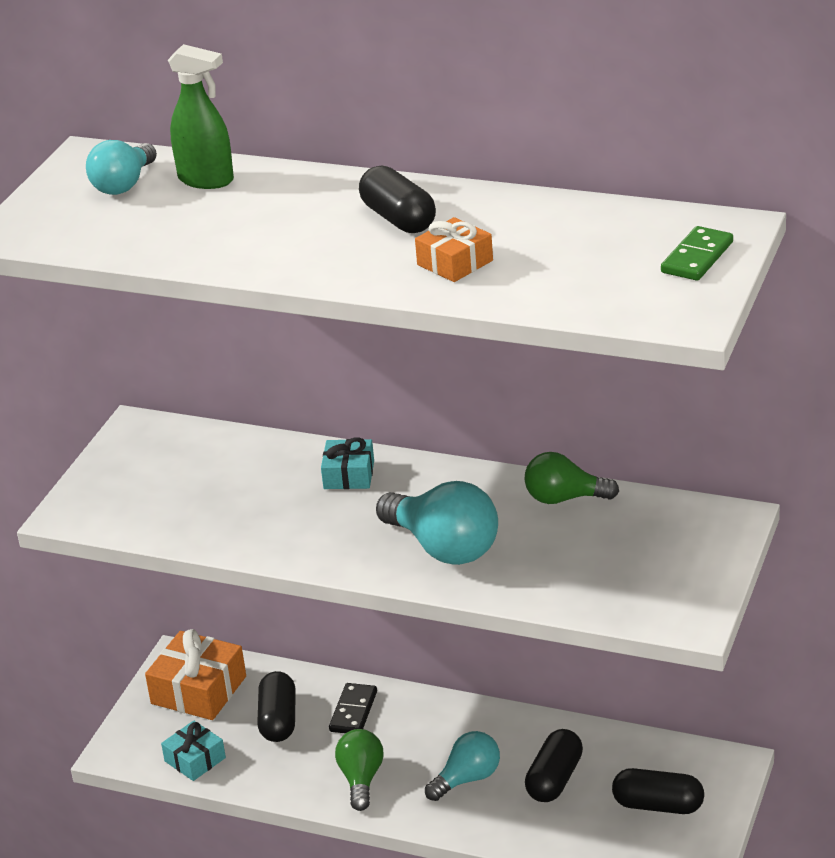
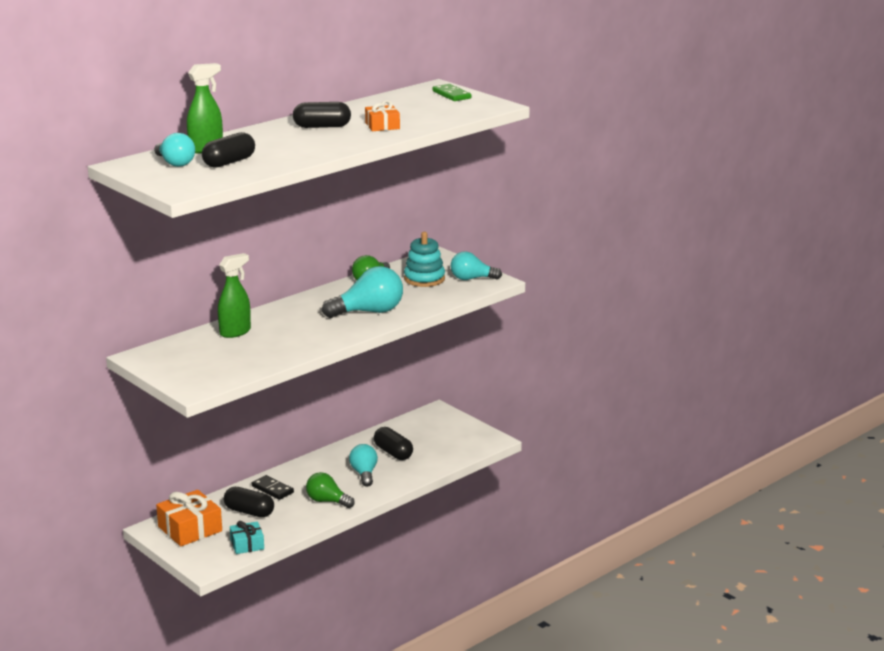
camera: 65 degrees left, 10 degrees down
turquoise gift [321,437,374,489] -> none
black capsule [612,768,704,814] -> black capsule moved to [202,132,255,168]
none -> green spray bottle [218,253,251,338]
none -> turquoise stacking toy [404,232,445,287]
none -> turquoise light bulb [451,251,502,280]

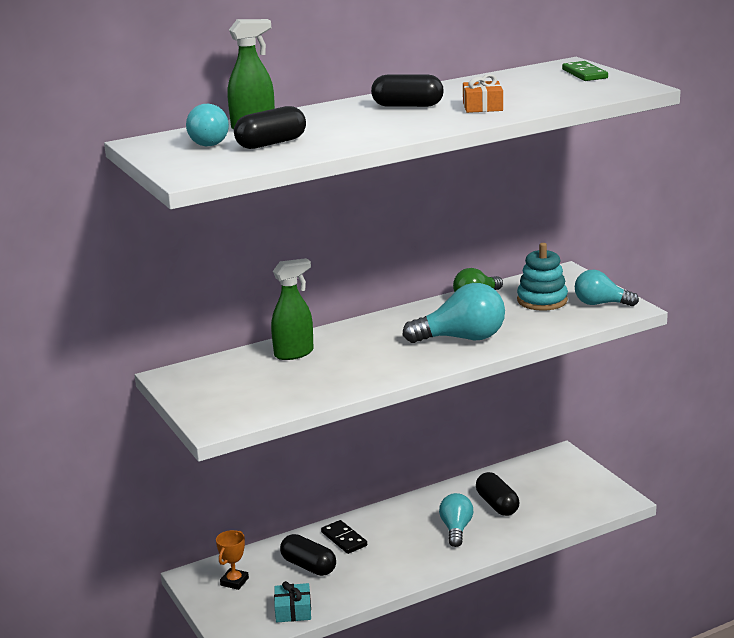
camera: 15 degrees right, 0 degrees up
orange gift [156,490,222,546] -> orange trophy [216,530,249,590]
green light bulb [306,472,355,508] -> none

